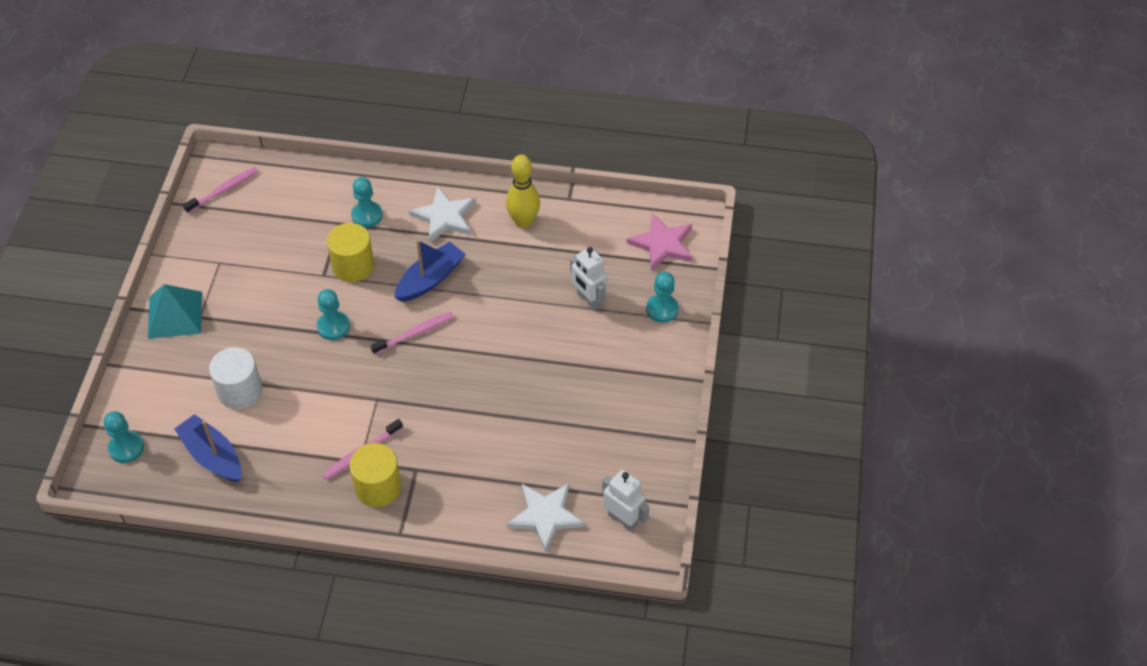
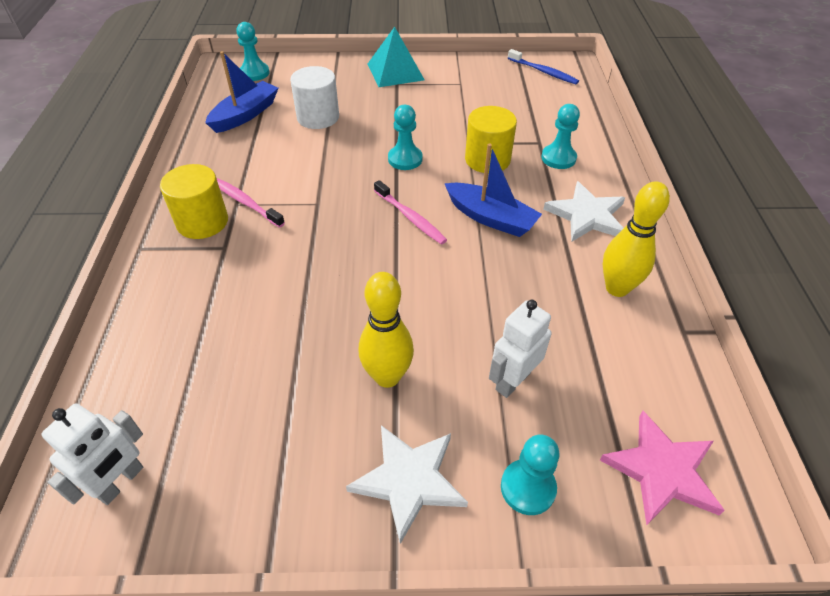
camera: 80 degrees right, 5 degrees down
pink toothbrush [183,167,258,213] -> blue toothbrush [508,49,579,85]
white star [507,483,585,552] -> white star moved to [346,425,468,544]
none -> yellow bowling pin [359,272,414,388]

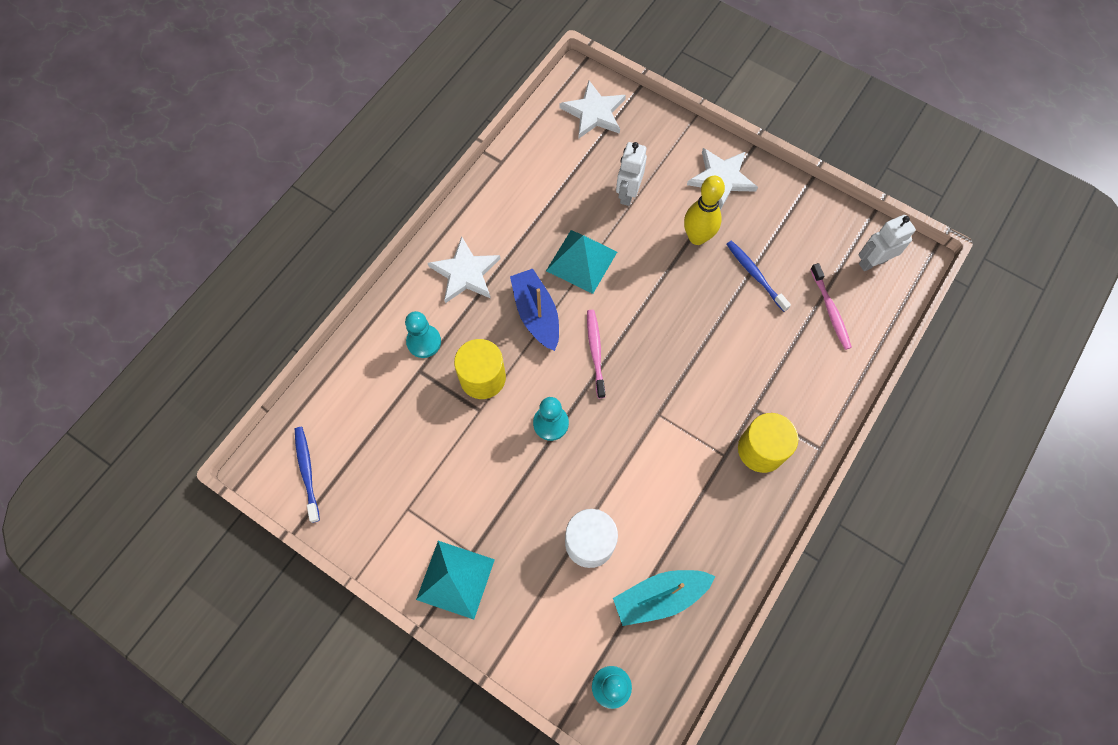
camera: 145 degrees left, 20 degrees up
blue boat [205,51,279,133] -> turquoise boat [613,570,715,626]
pink toothbrush [217,178,285,228] -> pink toothbrush moved to [810,263,852,350]
white robot [489,300,552,398] -> white robot turned 120 degrees clockwise [616,142,647,206]
turquoise pawn [501,435,560,515] -> none
pink star [600,411,725,525] -> white star [560,80,626,139]
yellow bowling pin [603,181,670,297] -> none
none -> turquoise pyramid [546,230,617,294]
none -> blue toothbrush [726,240,791,312]

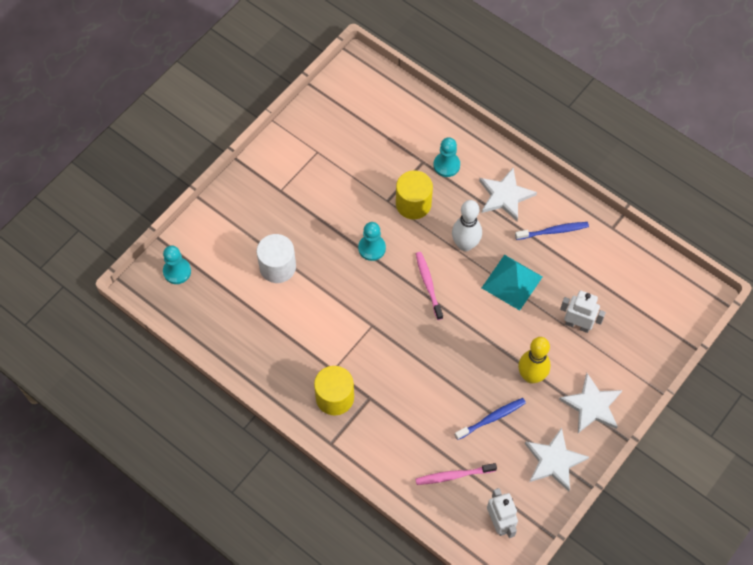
camera: 95 degrees right, 5 degrees down
blue toothbrush [295,427,320,523] -> blue toothbrush moved to [515,222,589,240]
turquoise pyramid [416,541,495,620] -> none
blue boat [510,269,559,351] -> white bowling pin [452,200,482,251]
white star [560,80,626,139] -> white star moved to [525,428,589,491]
pink toothbrush [587,310,605,398] -> pink toothbrush turned 105 degrees counterclockwise [416,252,443,320]
turquoise boat [613,570,715,626] -> none

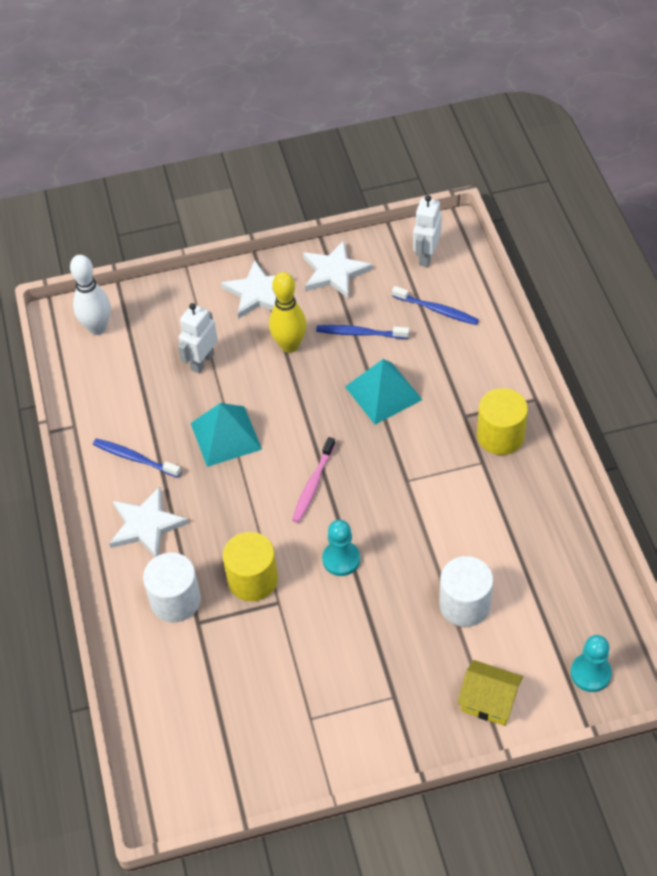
camera: 140 degrees left, 10 degrees down
pink toothbrush [416,463,497,485] -> blue toothbrush [392,286,479,325]
turquoise pawn [433,137,460,177] -> white cylinder [143,553,201,622]
white bowling pin [452,200,482,251] -> white bowling pin moved to [70,255,111,335]
white robot [560,291,606,333] -> white robot turned 60 degrees clockwise [178,303,218,374]
none -> turquoise pyramid [345,359,422,425]
none -> yellow house [457,660,523,726]

